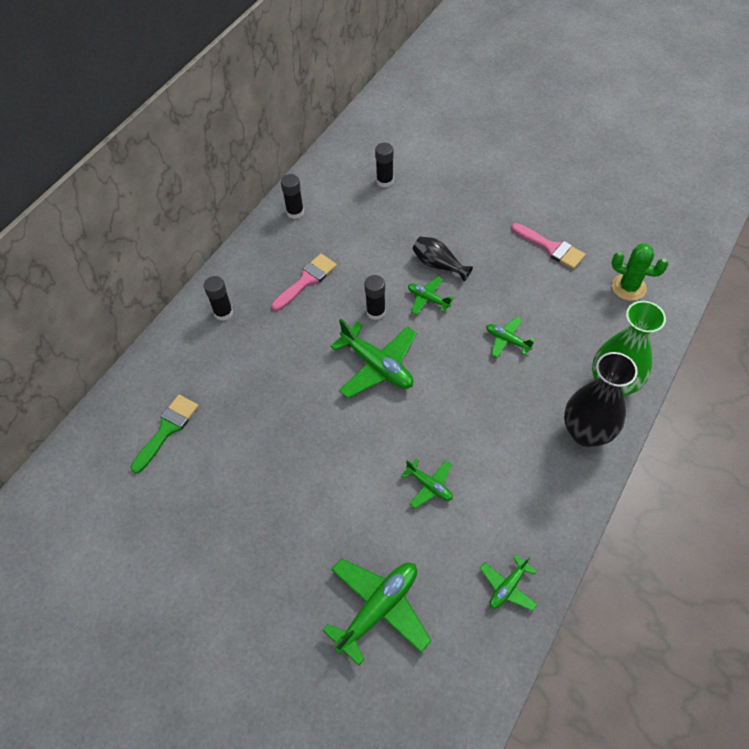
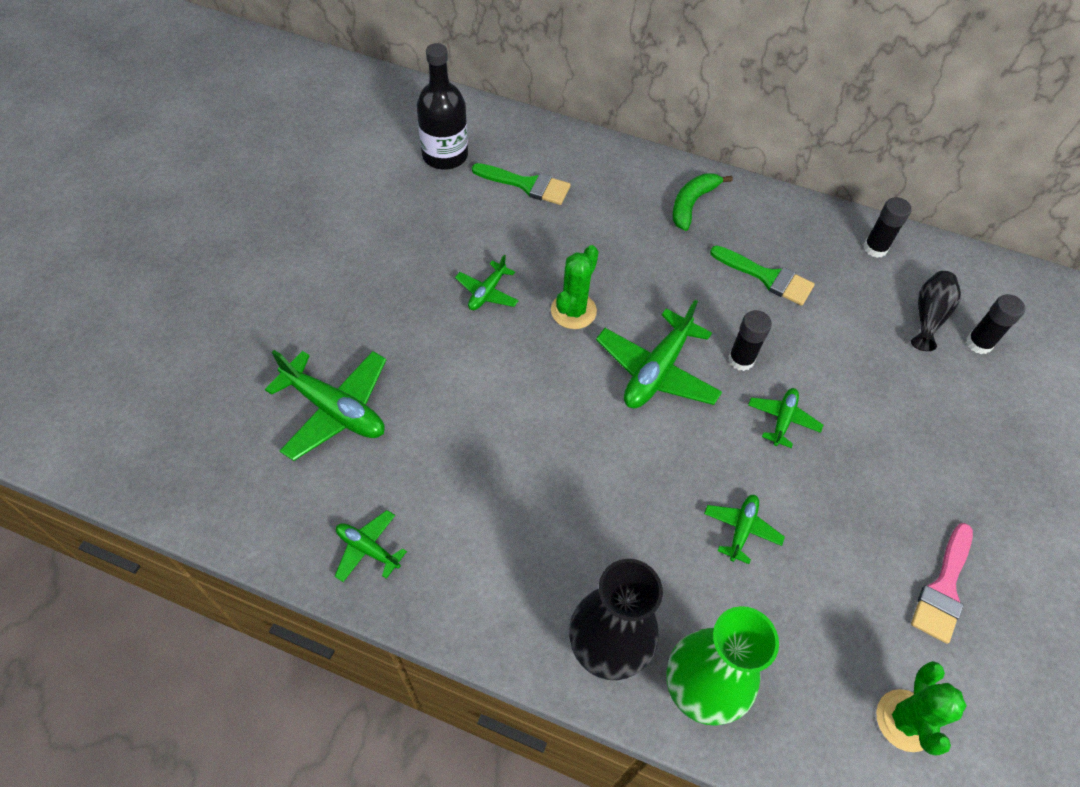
camera: 75 degrees right, 0 degrees up
black glue stick [204,276,233,321] -> green banana [673,173,733,231]
pink brush [271,254,337,311] -> green brush [710,246,815,306]
green plane [401,459,453,509] -> green plane moved to [455,255,519,310]
black vase [412,237,473,282] -> black vase moved to [911,271,961,351]
none -> black bottle [417,43,468,170]
none -> green cactus [551,245,599,329]

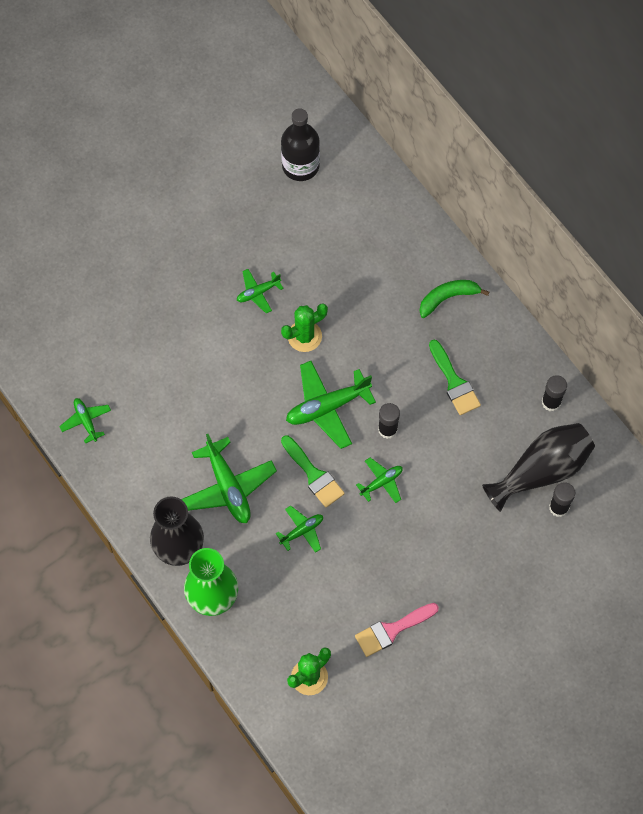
camera: 35 degrees right, 10 degrees up
green plane [265,350,386,461] -> green plane moved to [181,434,277,523]
green brush [472,163,571,205] -> green brush moved to [281,435,345,507]
black vase [911,271,961,351] -> black vase [482,423,595,512], size x1.75

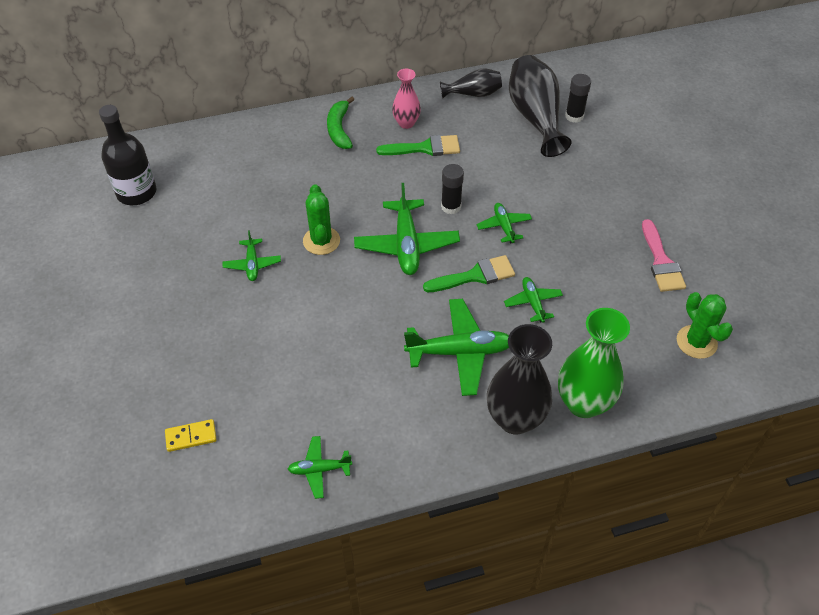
camera: 70 degrees left, 15 degrees down
black glue stick [542,375,567,411] -> black vase [440,68,502,99]
none -> yellow domino [165,419,217,452]
none -> pink vase [392,69,421,129]

